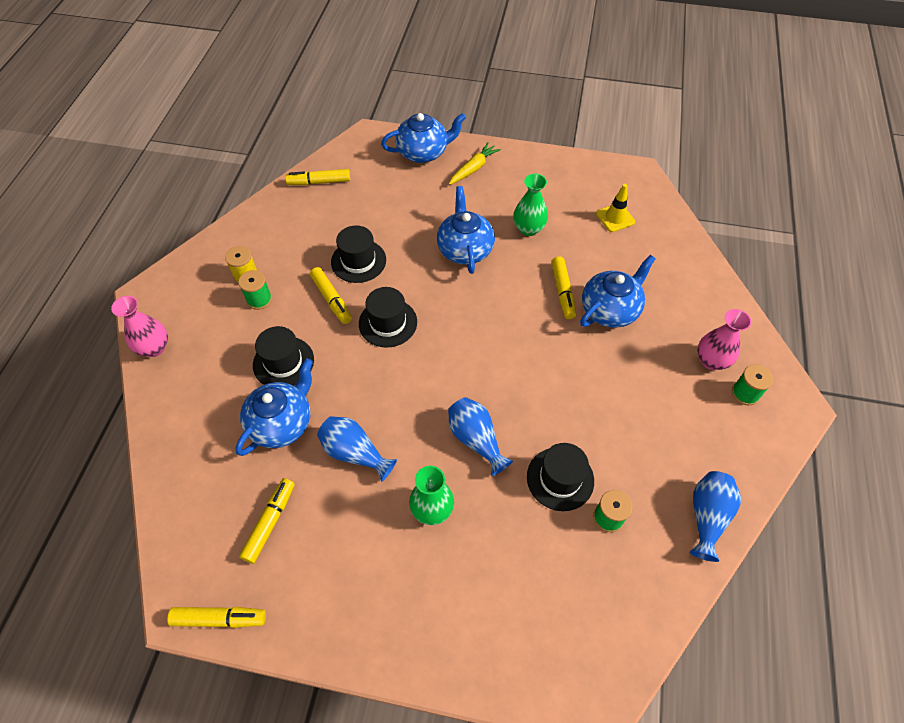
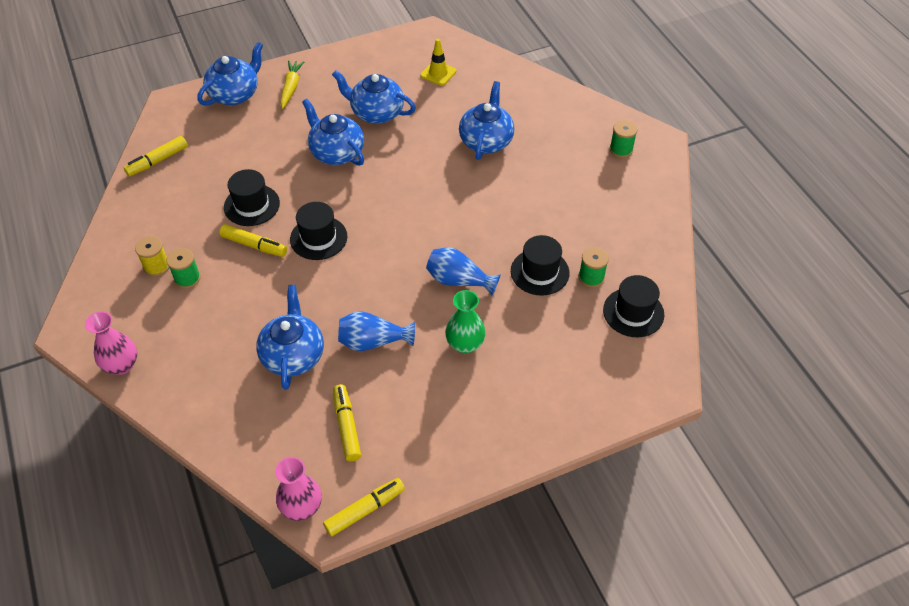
camera: 35 degrees left, 5 degrees down
black hat [253,326,314,386] -> black hat moved to [603,275,664,337]
green vase [513,173,548,236] -> blue teapot [332,70,416,124]
yellow marker [551,256,576,319] -> none
blue vase [689,471,741,562] -> none
pink vase [697,309,751,370] -> pink vase moved to [275,457,322,521]

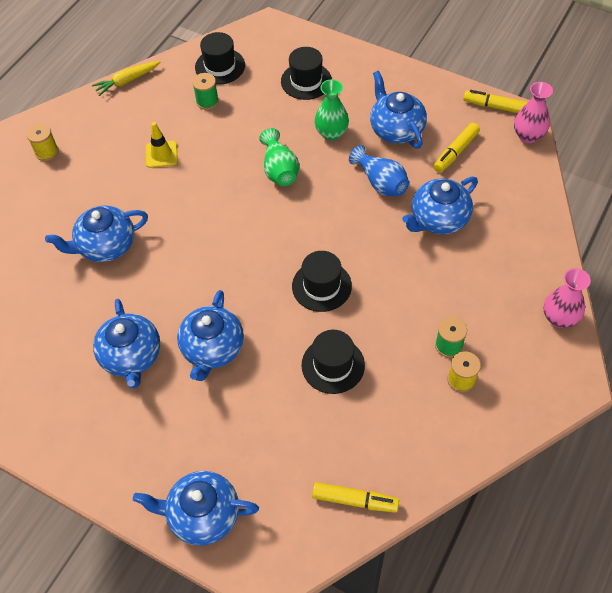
camera: 125 degrees left, 5 degrees up
yellow marker [219,224,287,257] -> none
yellow carrot [280,60,304,109] -> yellow carrot moved to [92,61,160,96]
yellow traffic cone [420,39,457,86] -> yellow traffic cone moved to [146,122,178,168]
blue vase [426,247,501,296] -> green vase [259,128,299,186]
black hat [511,235,570,296] -> black hat moved to [281,47,332,100]
green spool [610,120,637,158] -> yellow spool [27,124,59,161]
none -> blue teapot [370,71,427,149]

